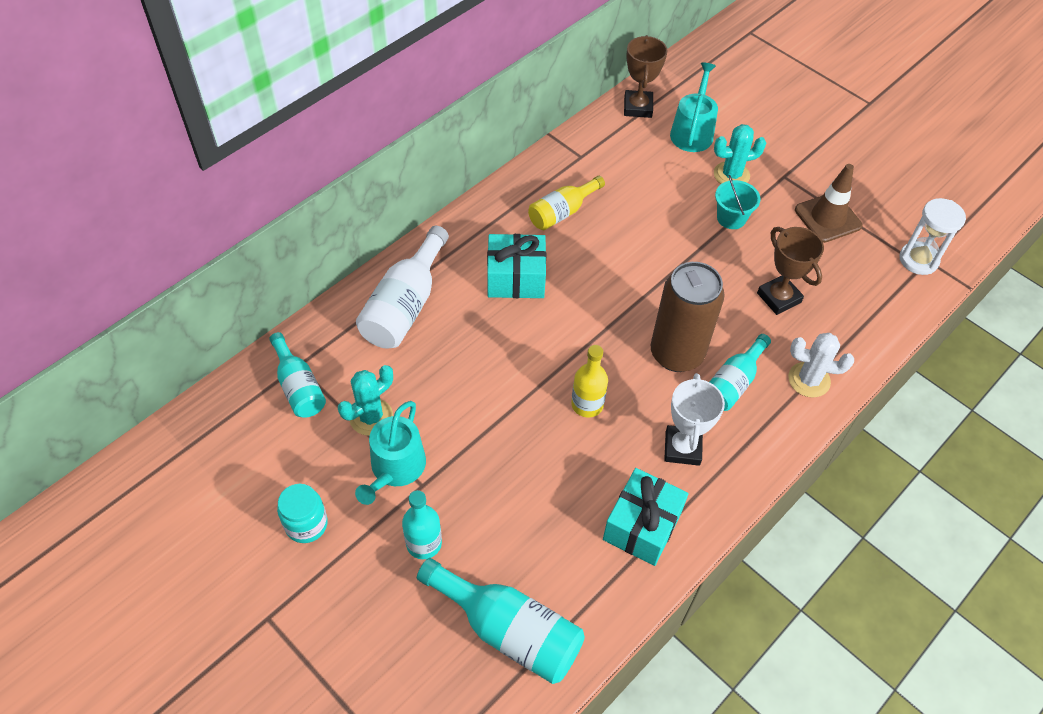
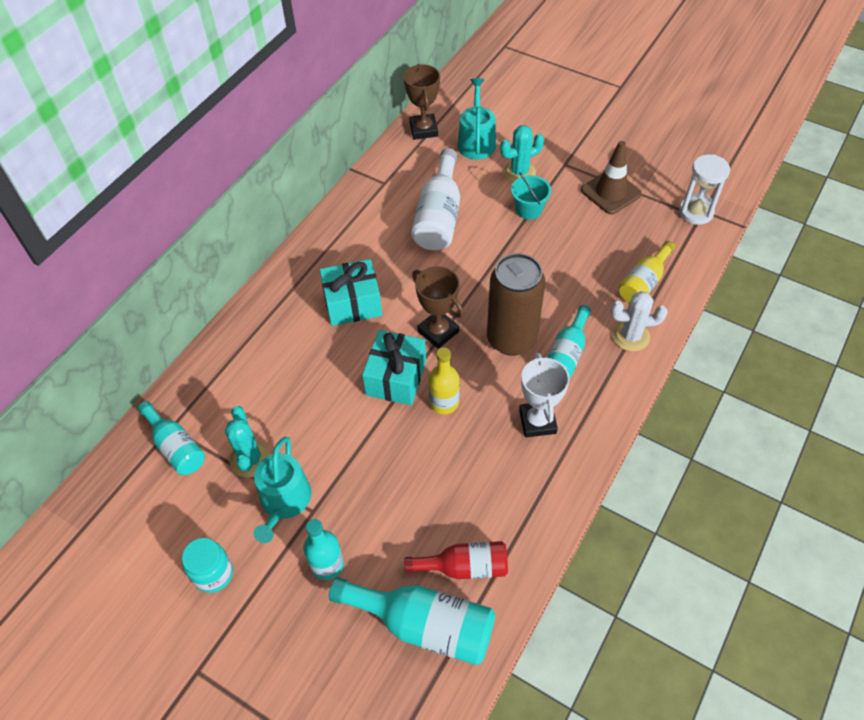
camera: 10 degrees left, 0 degrees up
turquoise cactus [338,365,393,436] -> turquoise cactus turned 45 degrees counterclockwise [225,406,271,478]
white bottle [356,226,449,349] -> white bottle moved to [411,148,460,250]
yellow bottle [528,176,605,230] -> yellow bottle moved to [618,241,675,303]
turquoise gift [603,468,689,566] -> turquoise gift moved to [362,330,426,405]
brown trophy [757,227,824,315] -> brown trophy moved to [412,266,464,349]
none -> red bottle [404,541,508,579]

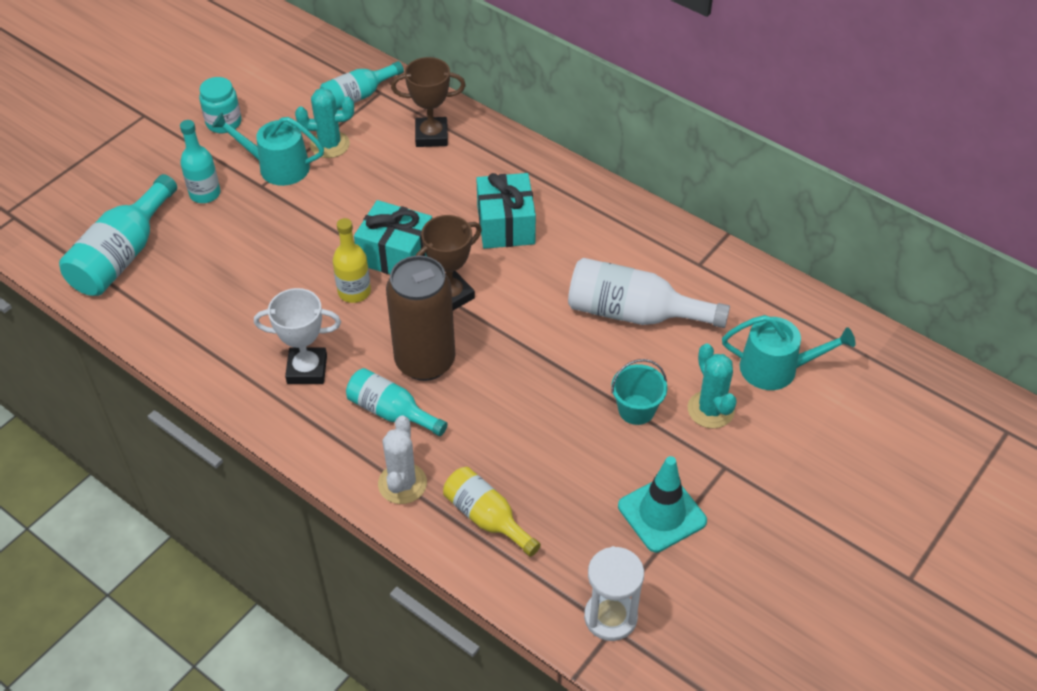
camera: 95 degrees right, 5 degrees down
brown trophy [404,64,440,140] -> brown trophy moved to [391,57,466,147]
red bottle [404,541,508,579] -> none
brown traffic cone [581,141,642,214] -> turquoise traffic cone [618,456,707,552]

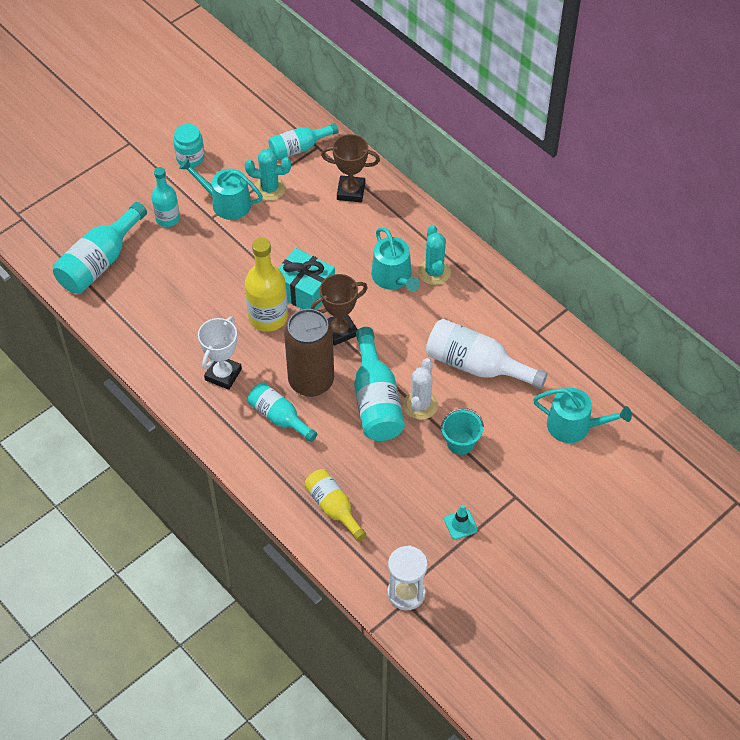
camera: 10 degrees right, 5 degrees up
white trophy [254,288,341,384] -> white trophy turned 75 degrees counterclockwise [198,316,242,390]
yellow bottle [333,218,371,303] -> yellow bottle [245,238,288,332], size x1.55
white cactus [378,415,427,504] -> white cactus moved to [403,358,438,420]
turquoise gift [476,173,536,249] -> turquoise watering can [371,227,420,291]
turquoise traffic cone [618,456,707,552] -> turquoise traffic cone [444,505,478,540], size x0.54
turquoise cactus [688,344,737,428] -> turquoise cactus moved to [418,225,451,285]
none -> turquoise bottle [354,327,405,441]

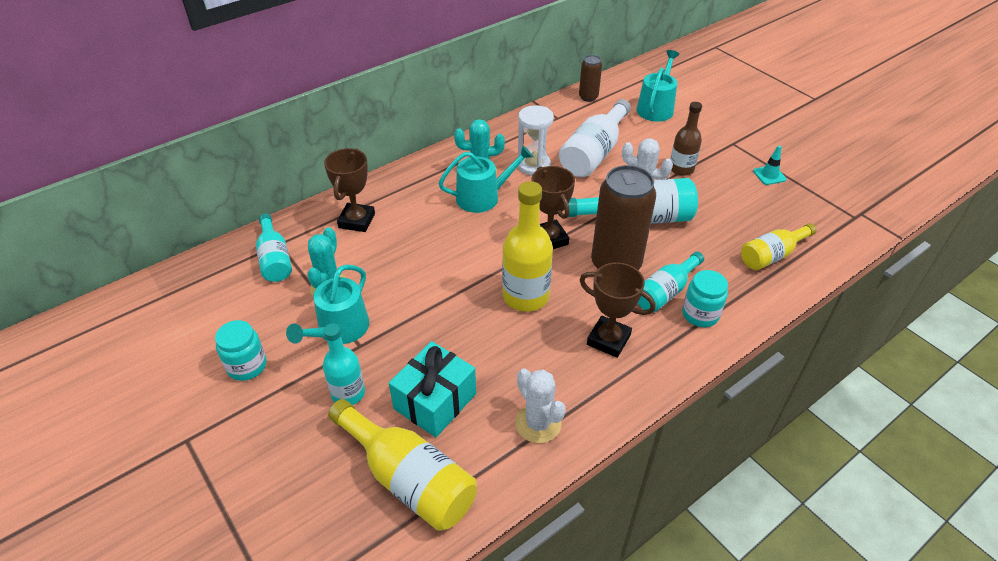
camera: 85 degrees left, 10 degrees down
turquoise bottle [53,202,147,294] -> yellow bottle [328,399,477,531]
white trophy [198,316,242,390] -> brown trophy [580,262,656,358]
turquoise gift [278,248,335,310] -> turquoise gift moved to [389,341,476,437]
white hourglass [387,545,428,610] -> white hourglass moved to [518,105,554,176]
turquoise bucket [441,408,484,455] -> brown bottle [671,102,702,176]
none -> white cactus [515,368,566,443]
none -> brown can [579,55,602,102]
none -> turquoise jar [682,270,728,327]

